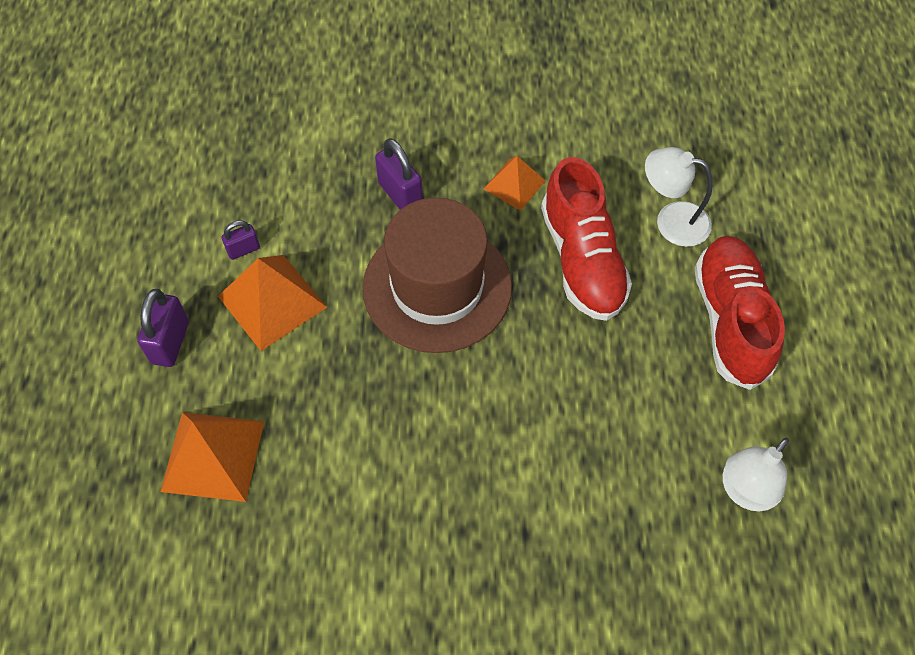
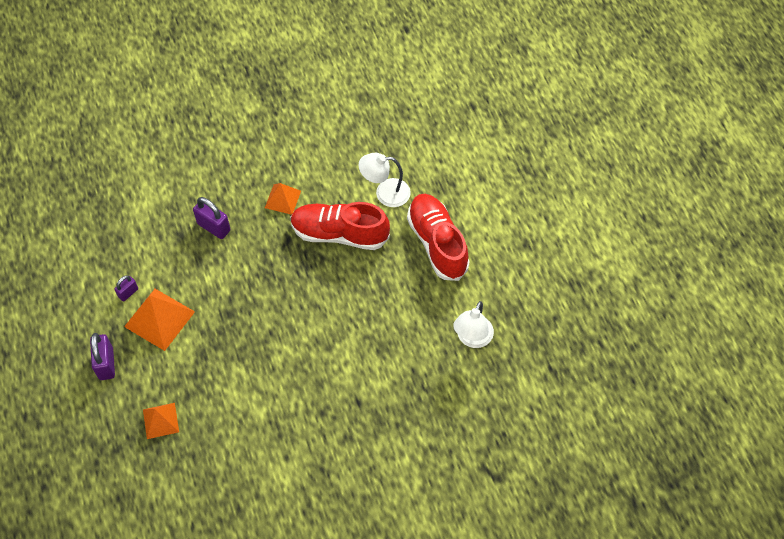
camera: 20 degrees left, 0 degrees up
orange pyramid [161,412,264,502] -> orange pyramid [143,403,179,439], size x0.61
brown hat [363,198,512,353] -> none
red shoe [541,157,632,321] -> red shoe turned 135 degrees clockwise [290,202,390,250]

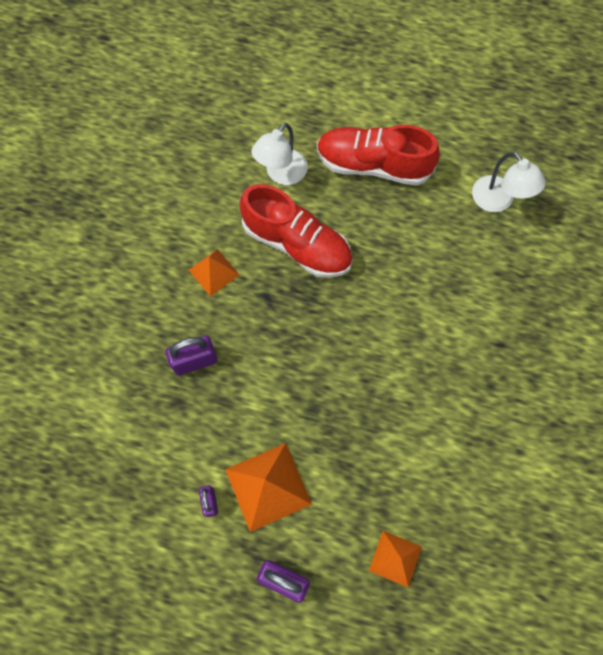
camera: 55 degrees left, 10 degrees up
red shoe [290,202,390,250] -> red shoe turned 105 degrees counterclockwise [240,184,353,278]

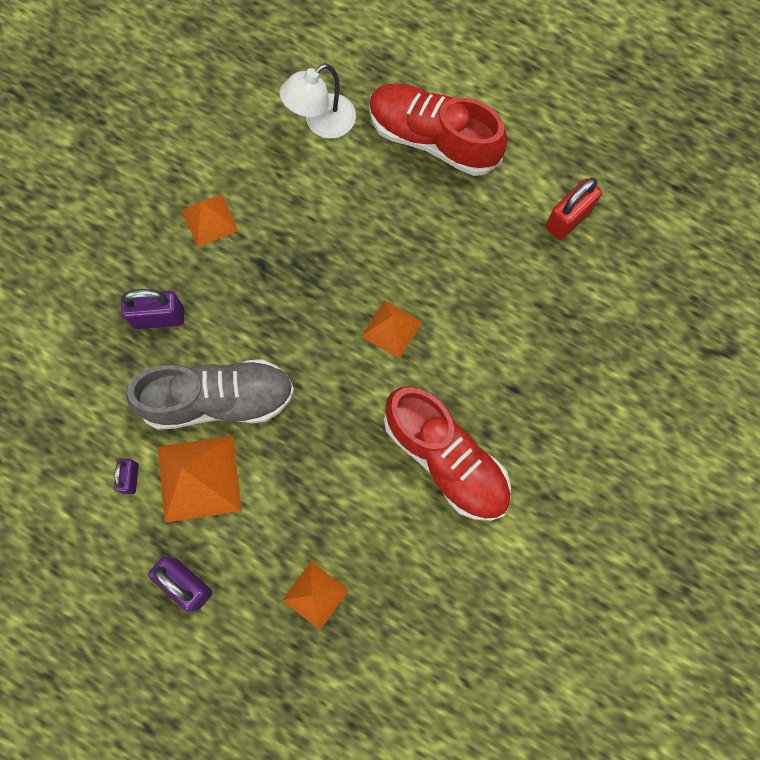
camera: 15 degrees right, 5 degrees up
red shoe [240,184,353,278] -> red shoe moved to [384,386,511,521]
white lamp [472,152,546,212] -> red padlock [546,178,602,240]
none -> grey shoe [126,359,295,430]
none -> orange pyramid [361,300,422,359]

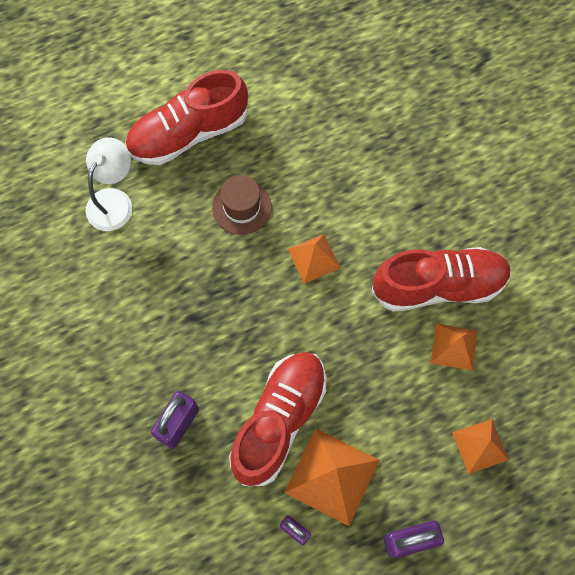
camera: 55 degrees left, 5 degrees down
grey shoe [126,359,295,430] -> red shoe [229,352,326,486]
orange pyramid [182,194,238,247] -> orange pyramid moved to [431,323,477,371]
white lamp [280,63,356,139] -> white lamp turned 150 degrees counterclockwise [86,137,132,231]
red padlock [546,178,602,240] -> none
none -> brown hat [212,175,272,235]

